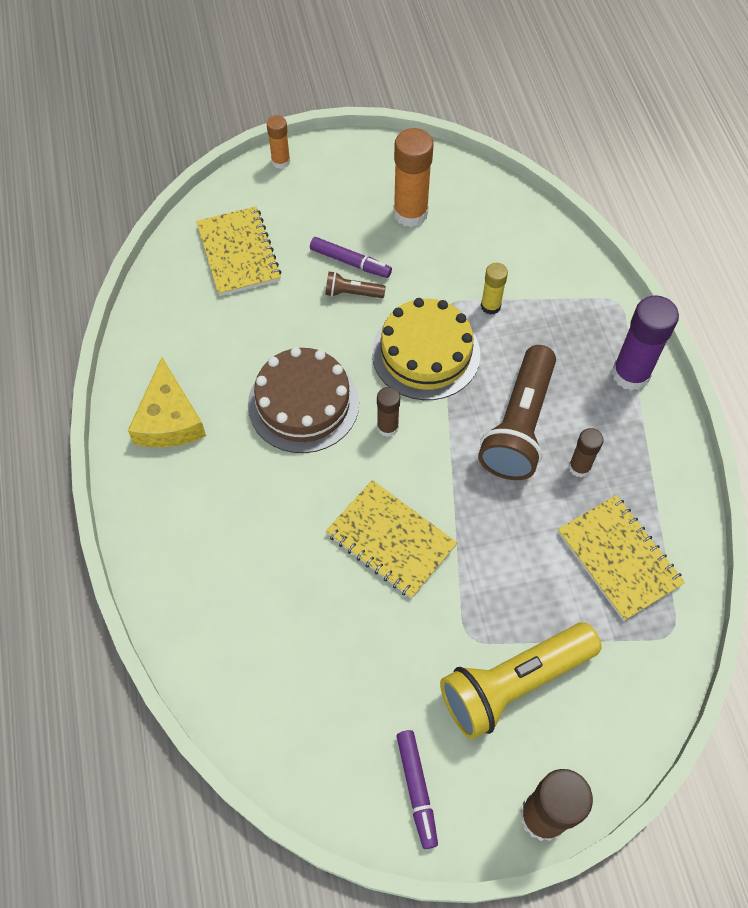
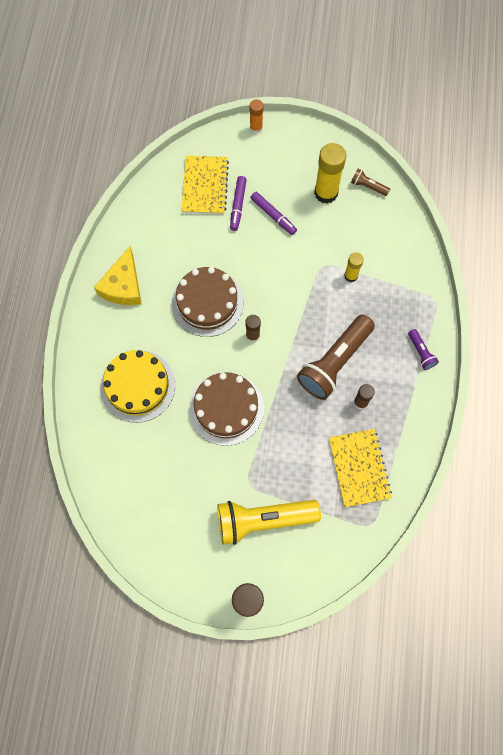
camera: 20 degrees right, 10 degrees up
brown flashlight [325,271,386,298] -> brown flashlight moved to [351,169,390,196]
yellow notebook [326,480,457,599] -> brown cake [189,372,264,446]
yellow cake [372,298,480,400] -> yellow cake moved to [100,350,175,423]
orange glue stick [393,128,434,227] -> yellow glue stick [314,143,346,204]
purple marker [397,730,438,849] -> purple marker moved to [230,176,247,231]
purple glue stick [612,295,679,391] -> purple flashlight [408,329,439,370]

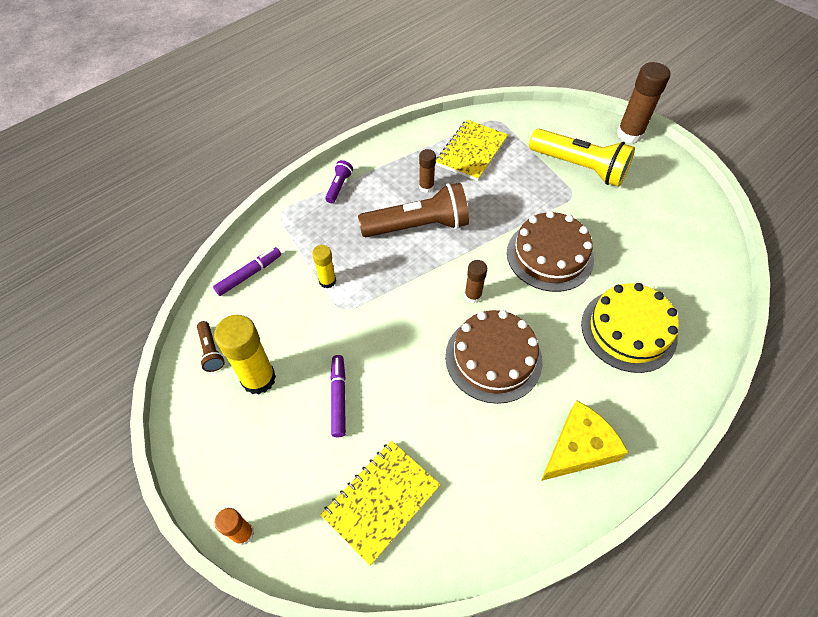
camera: 140 degrees left, 15 degrees down
purple marker [230,176,247,231] -> purple marker moved to [213,247,281,296]

